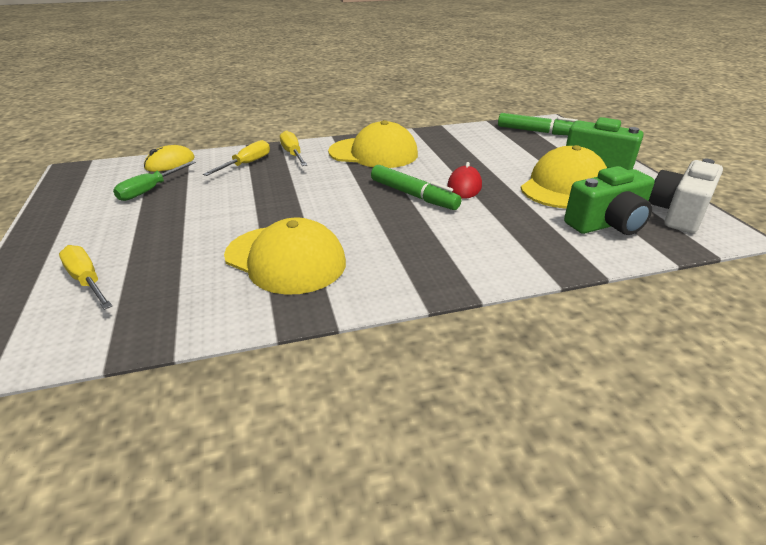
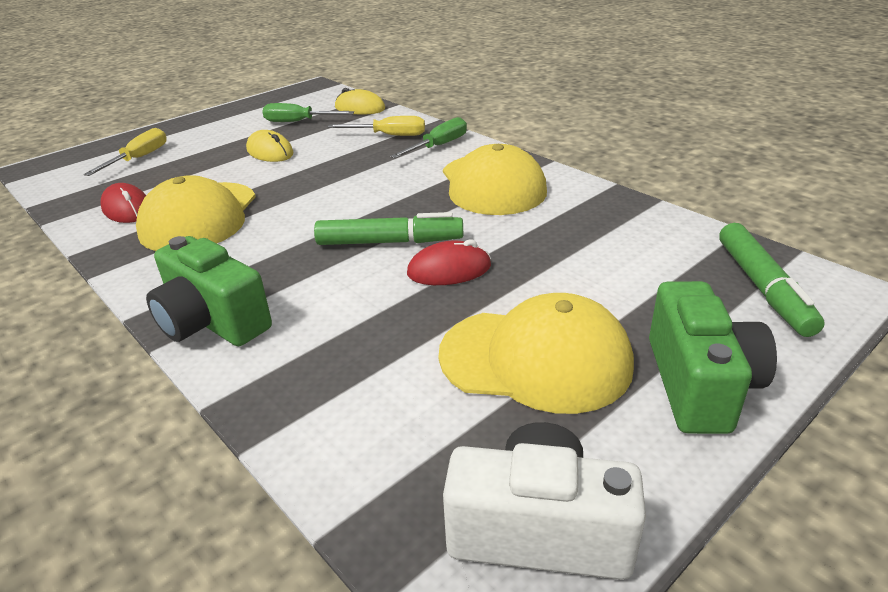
camera: 65 degrees right, 0 degrees up
yellow screwdriver [280,131,307,166] -> green screwdriver [390,117,467,158]
green marker [371,165,461,210] -> green marker turned 105 degrees counterclockwise [314,212,463,245]
green camera [564,166,655,235] -> green camera moved to [146,236,272,346]
none -> red mouse [100,183,146,223]
none -> yellow mouse [246,130,293,162]

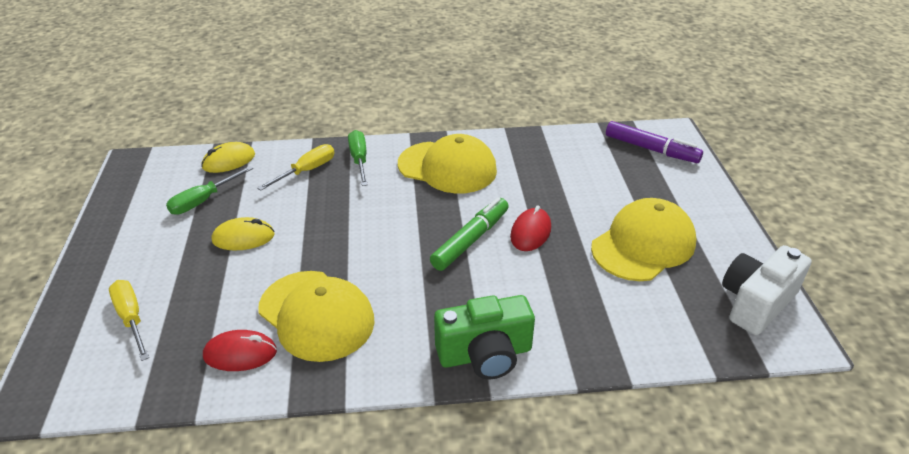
camera: 55 degrees left, 5 degrees up
green camera [649,281,777,434] -> none
green marker [719,223,825,337] -> purple marker [606,121,703,163]

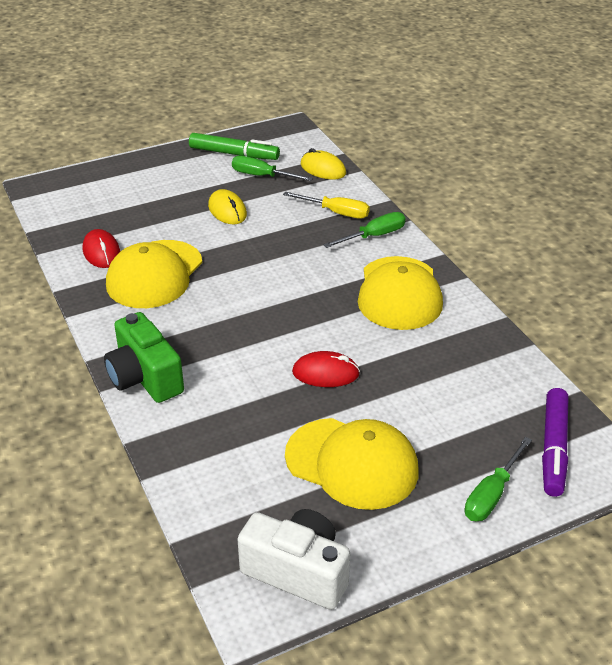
camera: 70 degrees right, 0 degrees up
yellow screwdriver [109,280,149,361] -> none
green marker [430,197,509,271] -> green marker moved to [189,133,280,160]
none -> green screwdriver [465,437,532,521]

